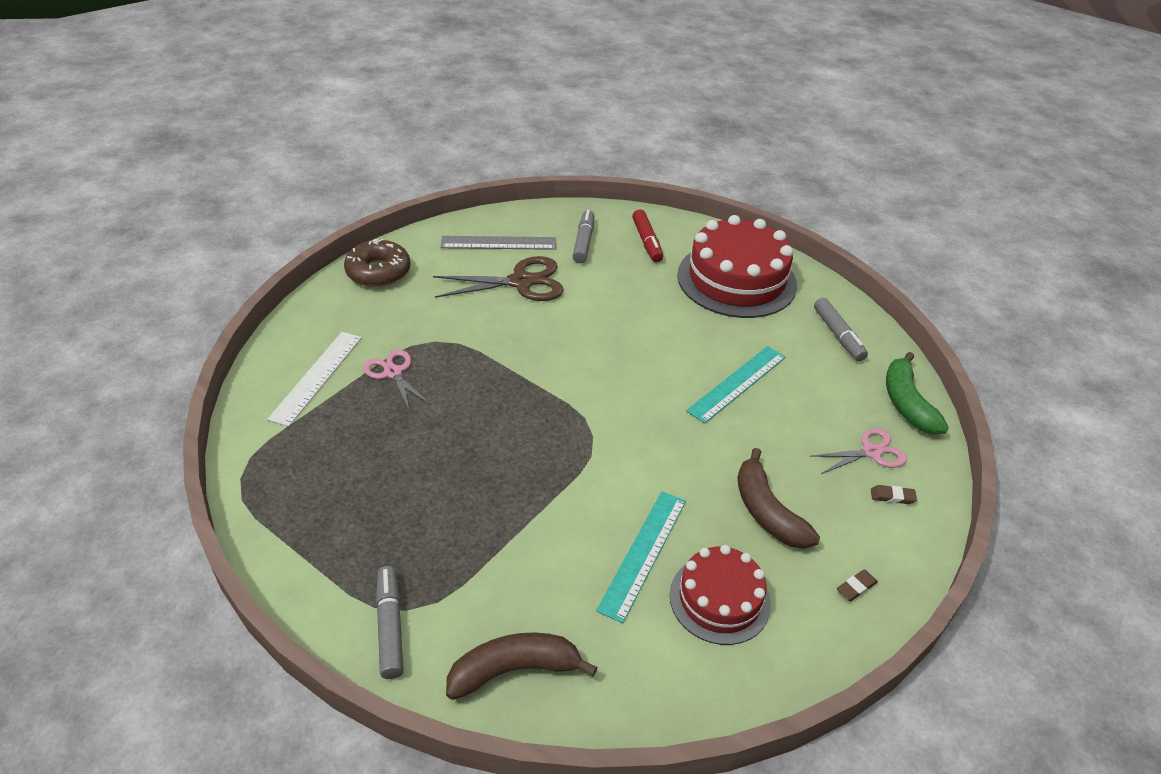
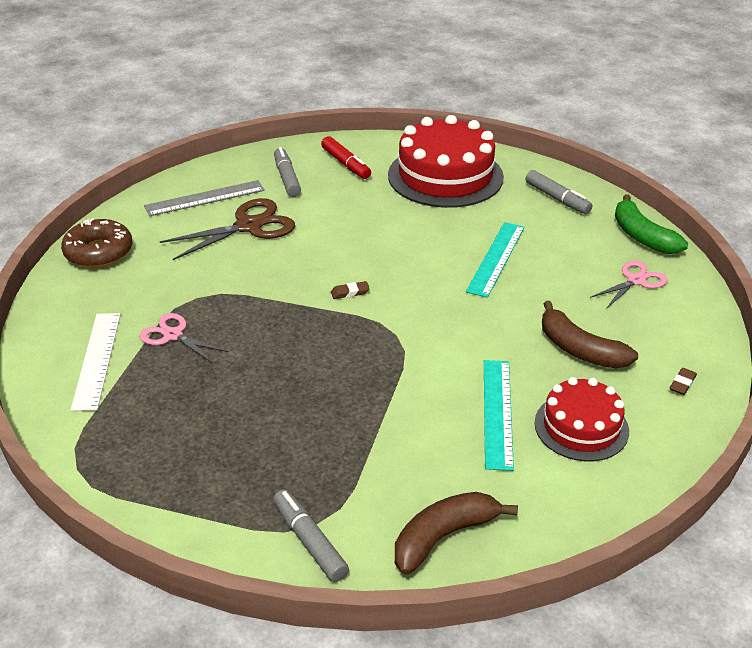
camera: 20 degrees left, 5 degrees down
brown eraser [871,485,917,504] -> brown eraser moved to [331,281,370,299]

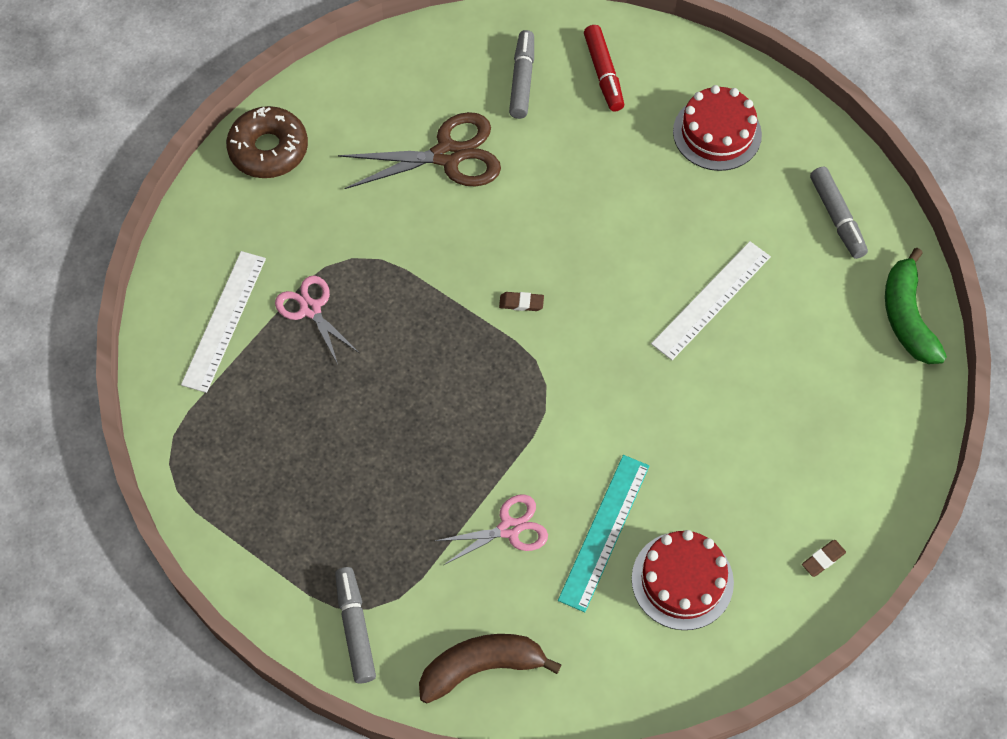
camera: 20 degrees right, 25 degrees up
grey ruler [144,180,265,217] -> none
red cake [388,115,504,208] -> red cake [673,85,762,171], size x0.59
turquoise ruler [466,222,525,298] -> white ruler [651,241,771,360]
brown banana [542,301,638,369] -> none
pink scissors [590,261,668,309] -> pink scissors moved to [435,494,548,565]

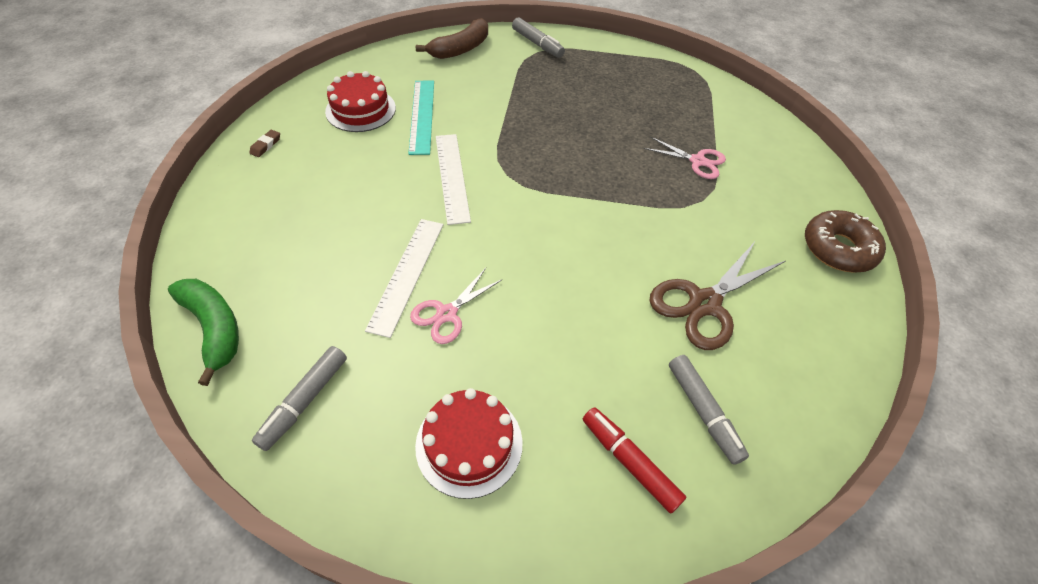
camera: 150 degrees right, 10 degrees down
white ruler [181,251,266,393] -> white ruler moved to [436,134,471,225]
pink scissors [435,494,548,565] -> pink scissors moved to [410,268,503,344]
brown eraser [499,292,544,311] -> none
grey marker [810,167,868,259] -> grey marker turned 105 degrees counterclockwise [252,346,347,451]

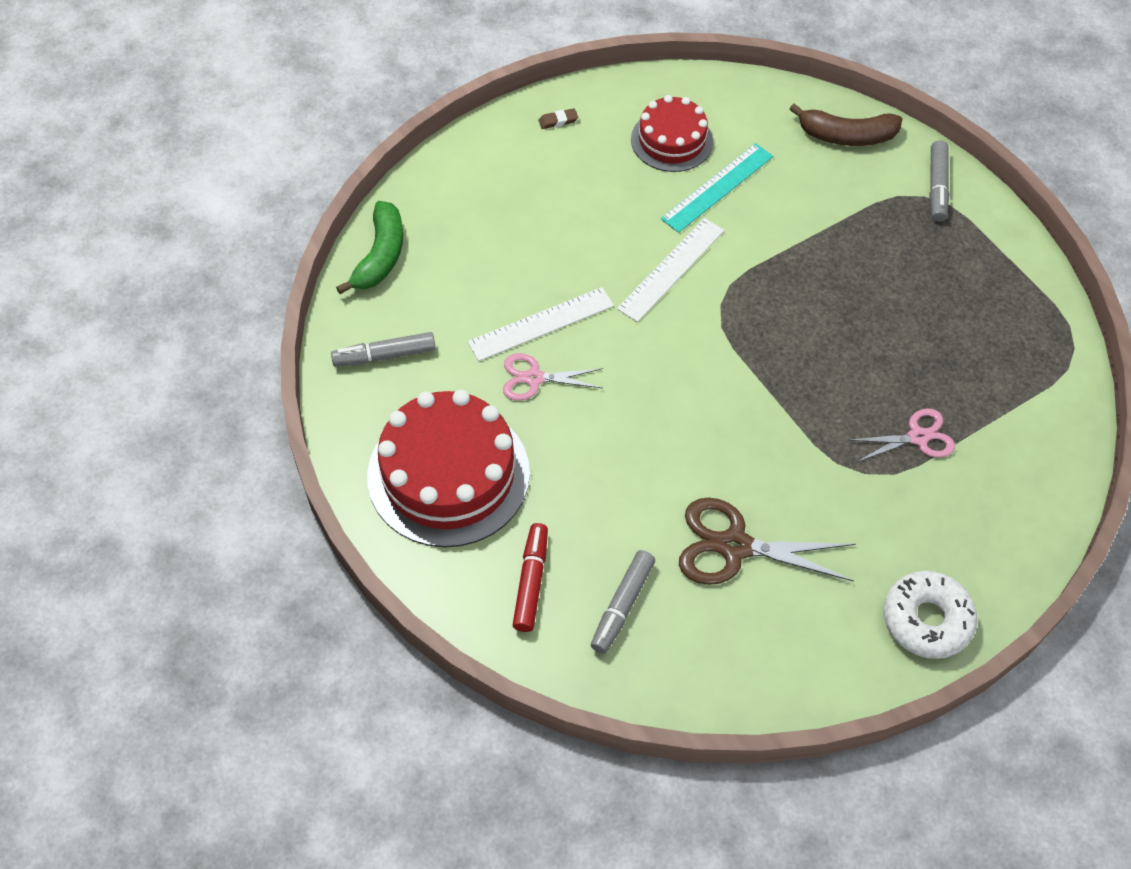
camera: 50 degrees right, 5 degrees up
red cake [415,388,523,499] -> red cake [367,390,530,547], size x1.69
pink scissors [644,137,726,179] -> pink scissors turned 90 degrees counterclockwise [848,408,955,462]
brown donut [805,210,886,273] -> white donut [883,571,977,659]

